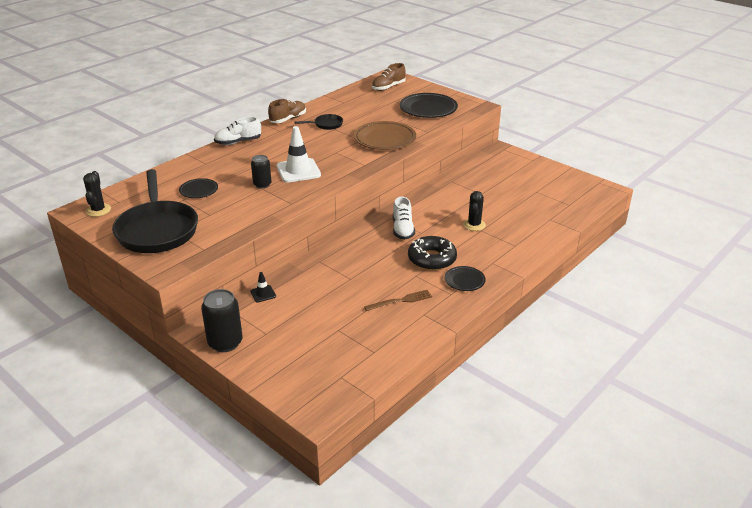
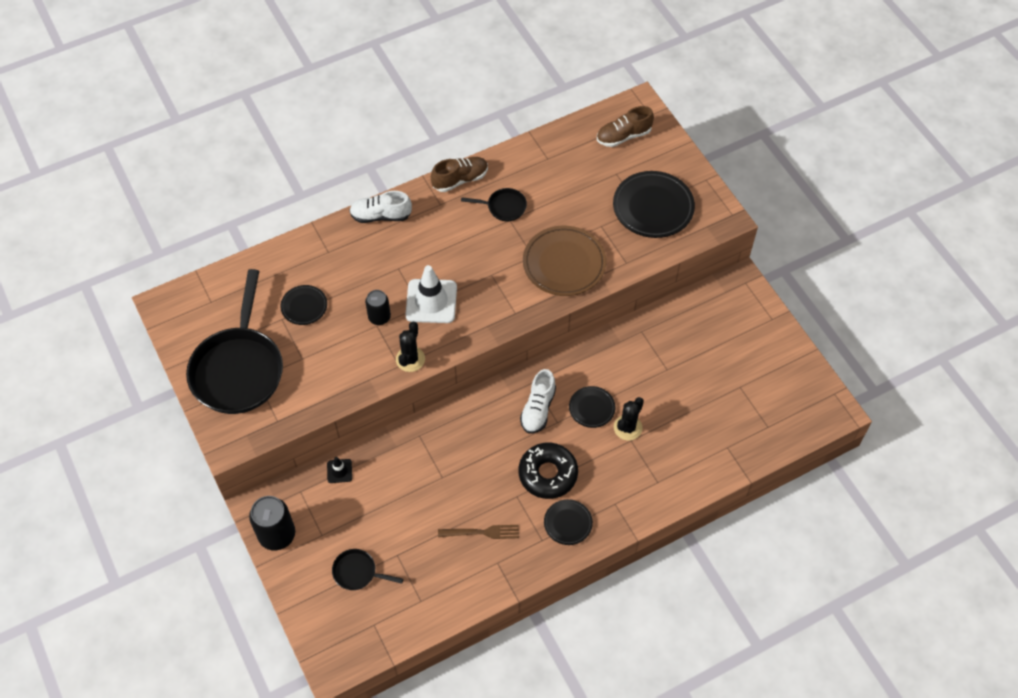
camera: 20 degrees right, 25 degrees up
black cactus [83,171,111,217] -> black cactus moved to [396,322,425,372]
none -> black pan [332,549,404,590]
none -> black plate [569,386,615,428]

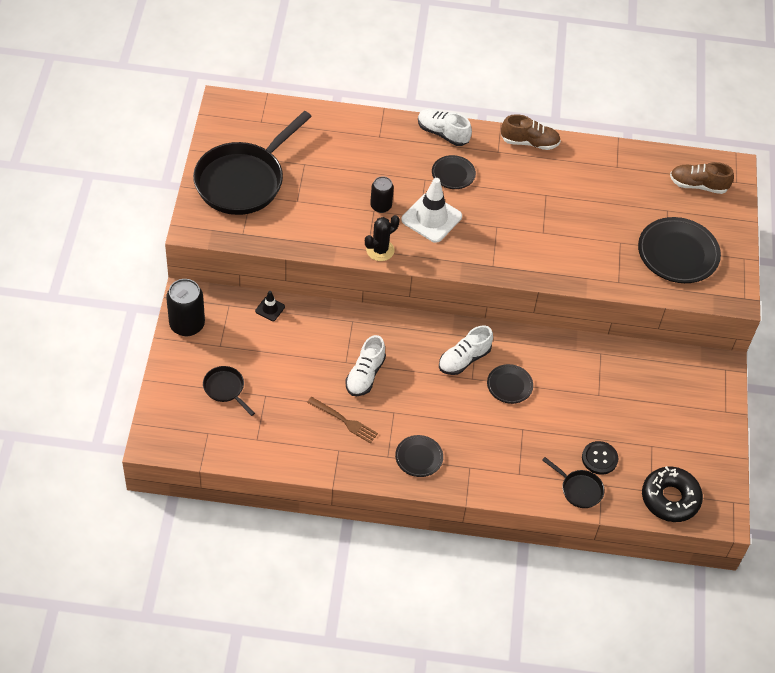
camera: 30 degrees right, 5 degrees down
black plate [280,285,327,325] -> black plate moved to [432,155,476,189]
black pan [461,188,527,221] -> black pan moved to [542,457,605,508]
black donut [519,443,578,499] -> black donut moved to [642,466,703,522]
brown plate [523,226,606,296] -> none
black cactus [614,397,644,441] -> none
none -> white shoe [345,335,386,396]
none -> black button [582,441,618,475]

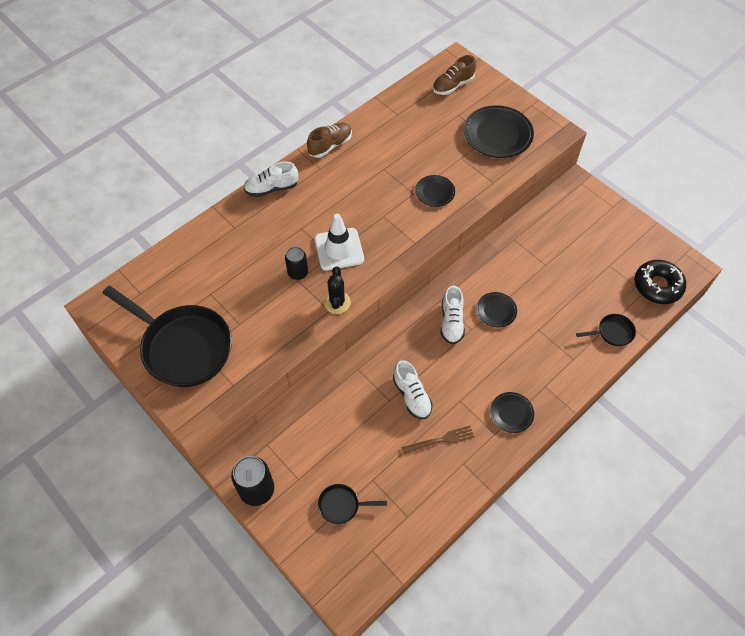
camera: 45 degrees left, 5 degrees up
black pan [193,111,312,215] -> black pan turned 45 degrees counterclockwise [103,286,232,387]
black traffic cone [255,291,285,321] -> none
black plate [432,155,476,189] -> black plate moved to [415,175,455,207]
black button [582,441,618,475] -> none

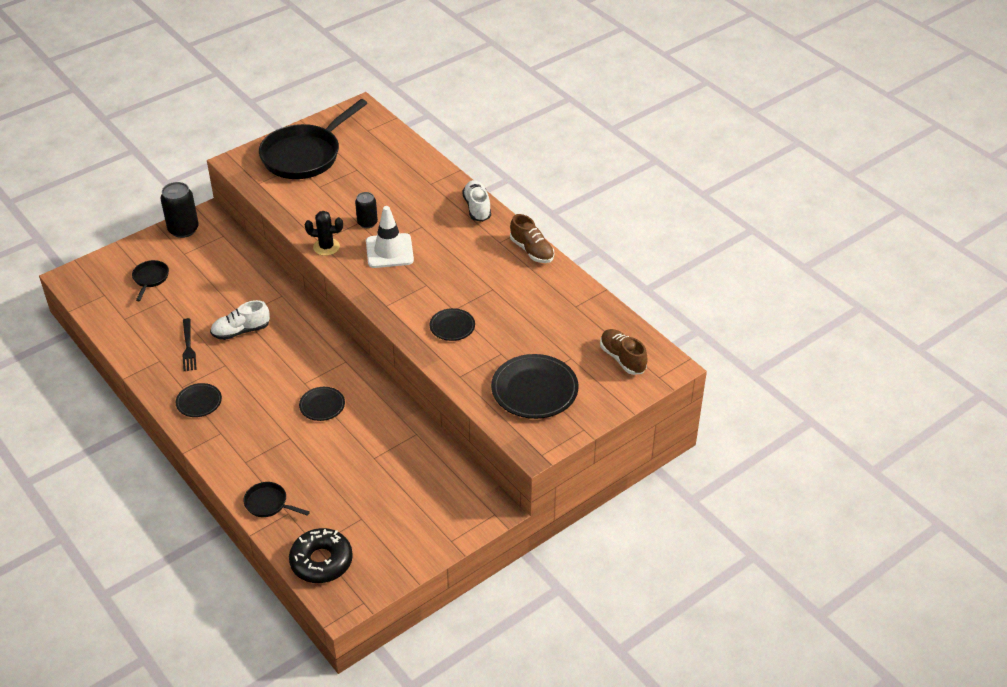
camera: 95 degrees right, 15 degrees down
brown fork [401,426,474,454] -> black fork [182,318,197,371]
white shoe [441,286,465,344] -> none
black pan [576,314,636,346] -> black pan turned 120 degrees clockwise [243,482,310,517]

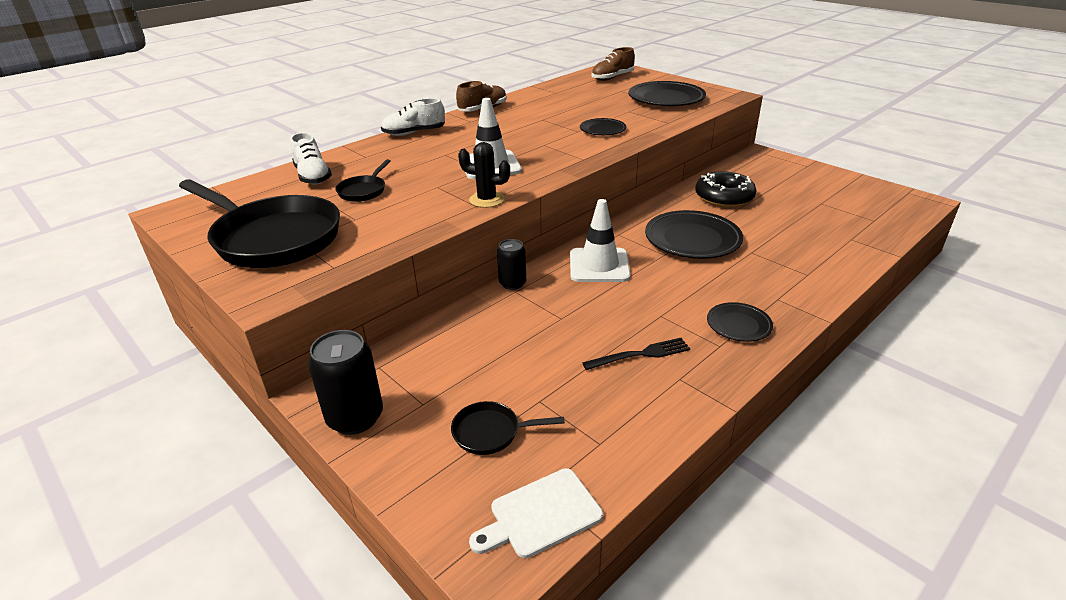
camera: 95 degrees left, 10 degrees down
white shoe [210,300,270,340] -> white shoe moved to [290,132,332,185]
black pan [243,482,310,517] -> black pan moved to [335,159,391,202]
black donut [289,528,353,583] -> black donut moved to [695,171,756,208]
black plate [299,387,345,421] -> black plate [645,210,743,259], size x1.82
black cactus [305,211,343,256] -> black cactus turned 75 degrees counterclockwise [458,142,510,208]
black can [355,192,378,228] -> black can moved to [497,239,526,290]
none -> white cutting board [469,468,603,558]
none -> white traffic cone [570,199,631,282]

